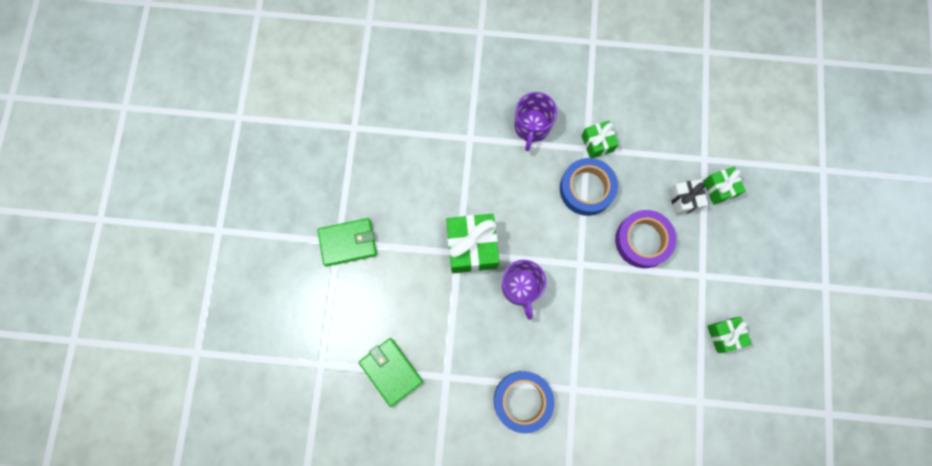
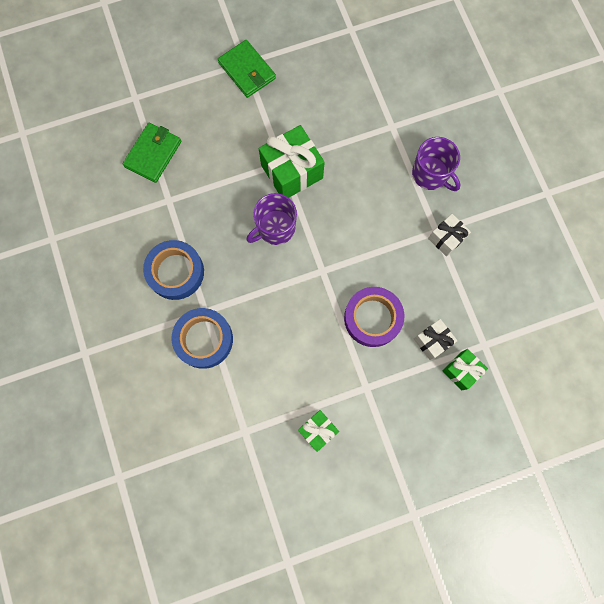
camera: 65 degrees right, 0 degrees up
purple mug [514,92,557,151] -> purple mug turned 120 degrees counterclockwise [412,137,461,191]
blue tape [560,158,618,216] -> blue tape moved to [172,308,233,369]
green gift [582,121,619,158] -> white gift [428,214,471,257]

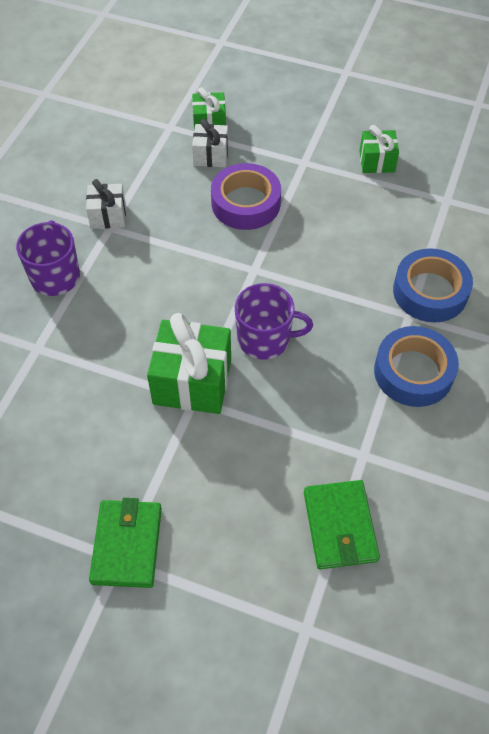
camera: 140 degrees left, 20 degrees down
green wallet [123,123,181,183] -> green wallet turned 75 degrees counterclockwise [304,480,380,569]

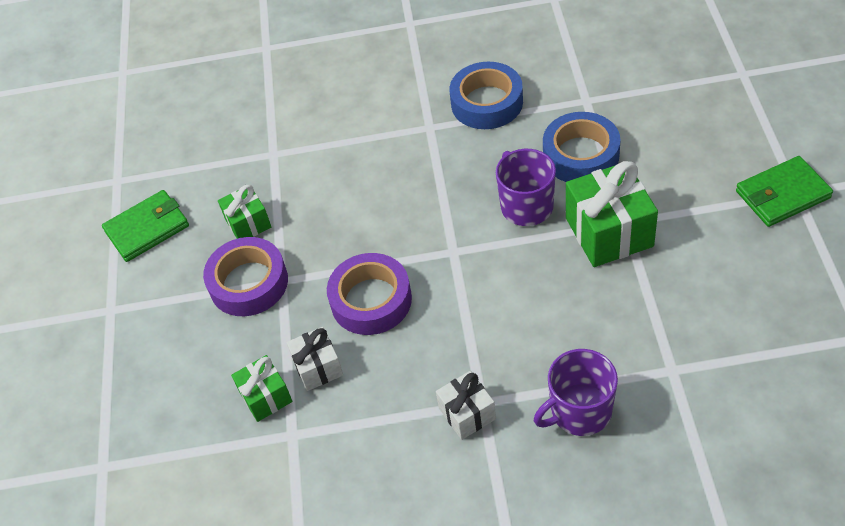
camera: 110 degrees left, 5 degrees down
green wallet [304,480,380,569] -> green wallet moved to [102,190,189,262]
blue tape [393,248,473,322] -> blue tape moved to [543,112,621,182]
none -> purple tape [203,237,288,316]

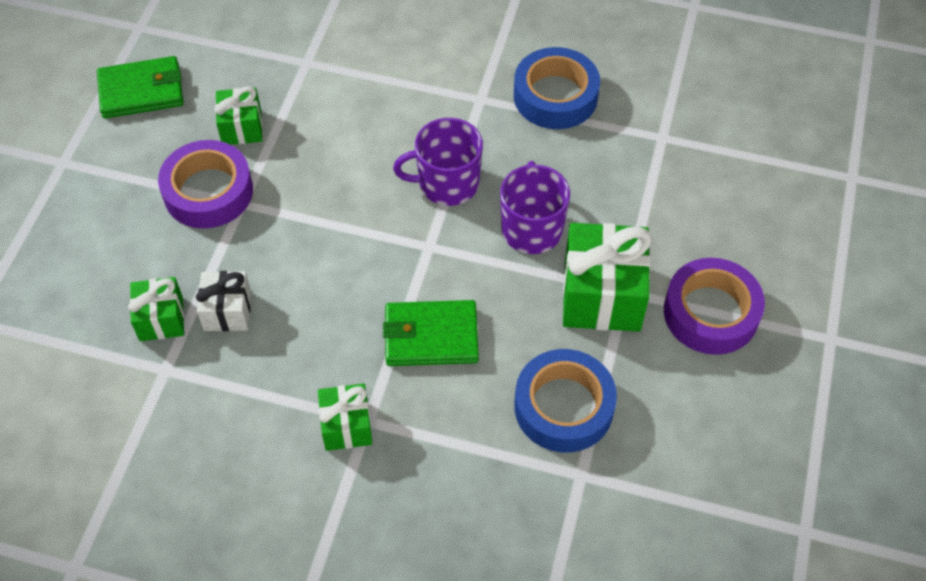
camera: 15 degrees right, 5 degrees up
purple tape [327,253,412,335] -> purple tape moved to [664,258,765,355]
white gift [436,371,496,440] -> green gift [318,384,372,451]
purple mug [534,349,618,436] -> purple mug moved to [393,118,483,206]
blue tape [543,112,621,182] -> blue tape moved to [514,349,617,453]
green wallet [736,156,833,227] -> green wallet moved to [383,300,479,366]

